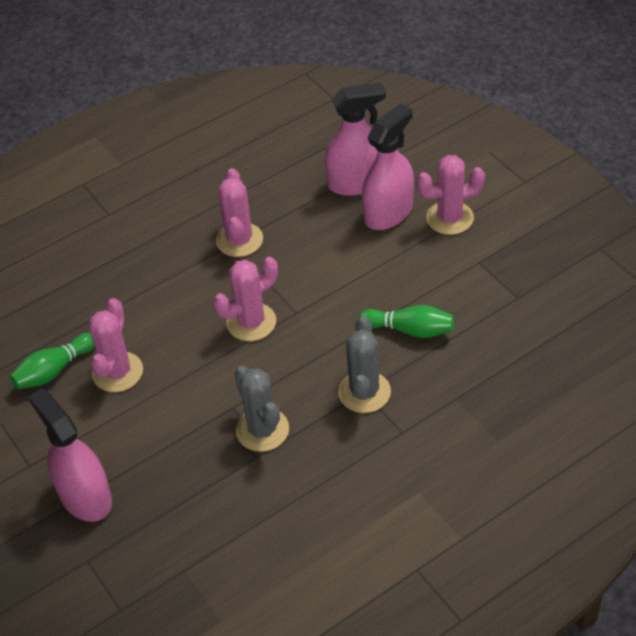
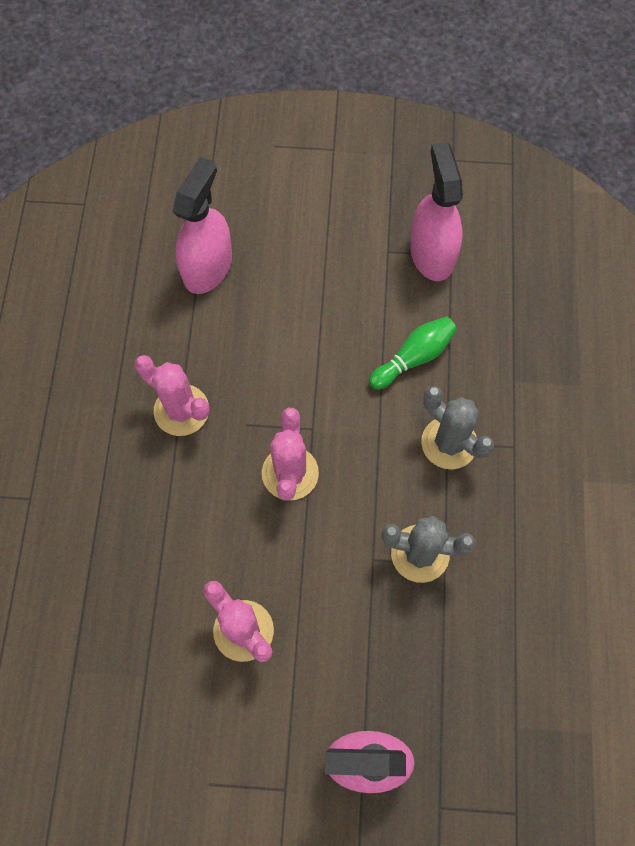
camera: 55 degrees left, 20 degrees up
green bowling pin [10,333,95,389] -> none
pink spray bottle [362,104,414,230] -> pink spray bottle moved to [410,142,463,281]
pink cactus [417,155,485,235] -> none

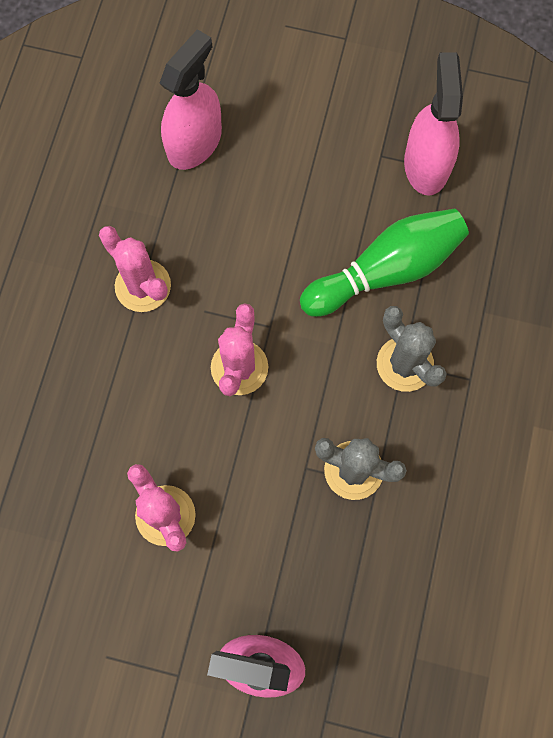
camera: 10 degrees right, 5 degrees up
green bowling pin [369,317,457,390] -> green bowling pin [300,209,469,317], size x1.68

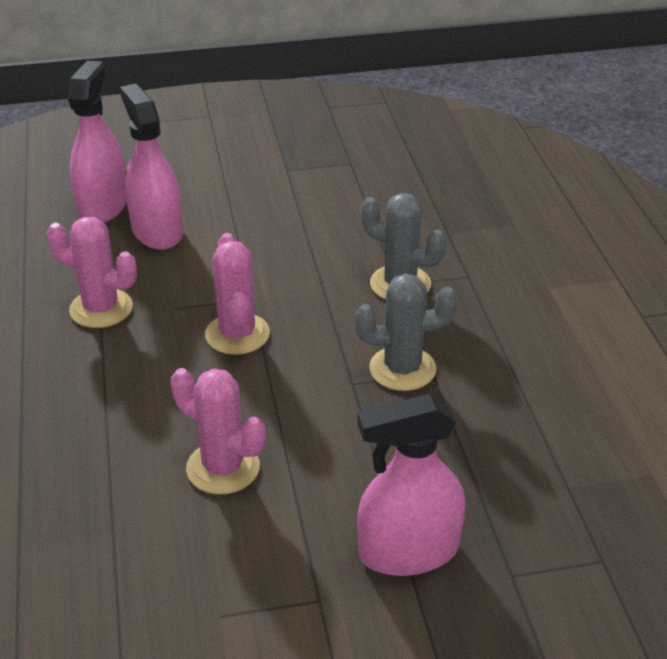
camera: 25 degrees left, 35 degrees down
green bowling pin [300,209,469,317] -> none
pink spray bottle [404,53,463,196] -> pink spray bottle moved to [120,84,183,250]

